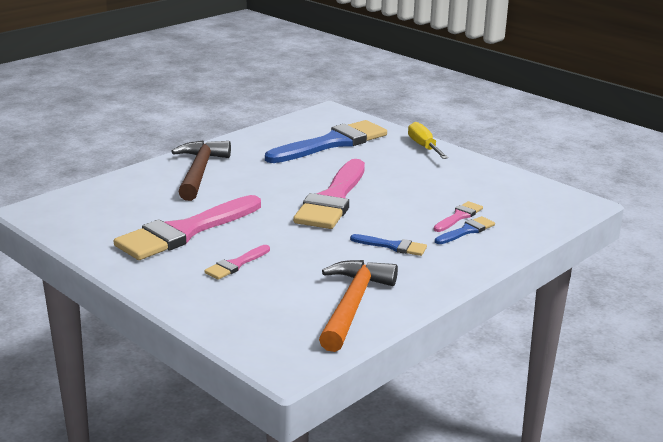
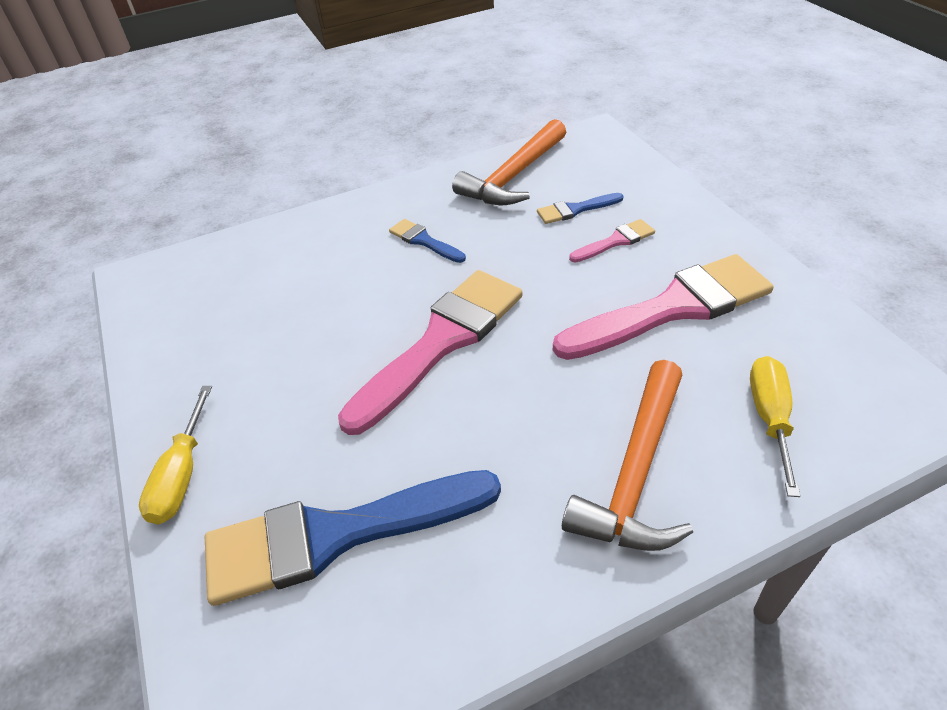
camera: 155 degrees left, 20 degrees up
brown hammer [171,140,231,201] -> orange hammer [562,360,693,551]
pink brush [434,201,483,232] -> none
blue brush [435,216,495,244] -> blue brush moved to [537,193,623,224]
none -> yellow screwdriver [750,356,801,497]

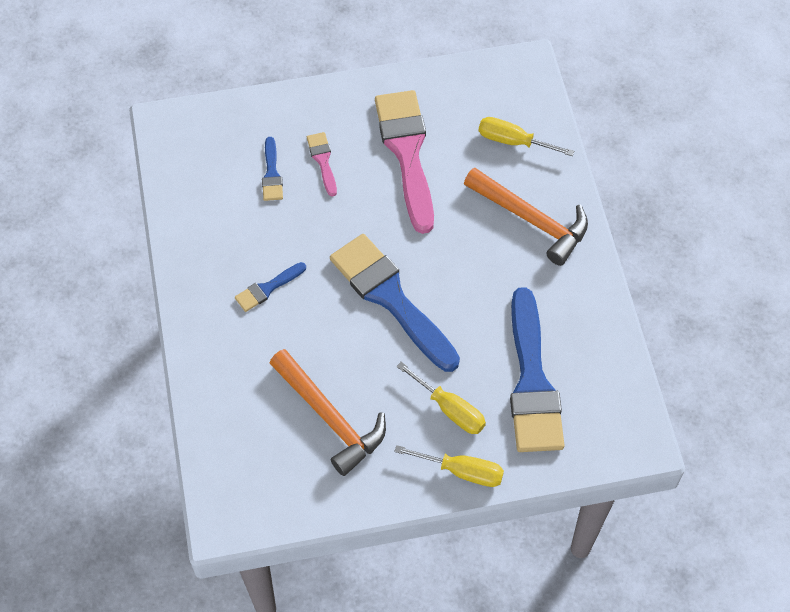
camera: 80 degrees left, 15 degrees up
pink brush [338,270,523,435] -> blue brush [330,234,460,372]
orange hammer [452,119,566,205] -> orange hammer moved to [269,349,386,476]
none -> yellow screwdriver [397,362,486,434]

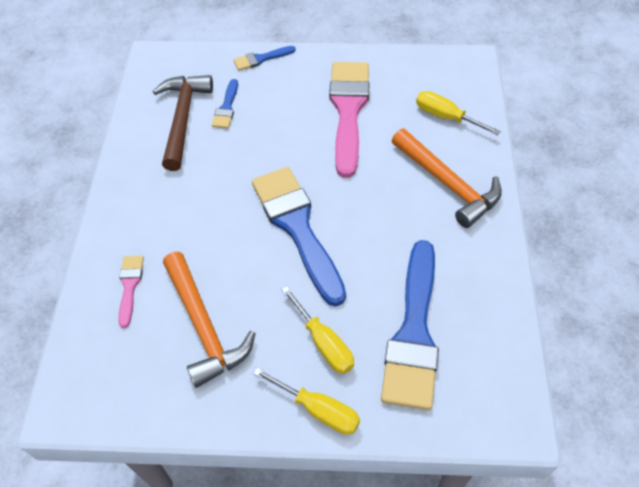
camera: 15 degrees right, 5 degrees down
blue brush [235,262,306,312] -> blue brush moved to [233,46,296,71]
pink brush [307,132,337,197] -> pink brush moved to [118,256,144,328]
none -> brown hammer [153,75,213,171]

